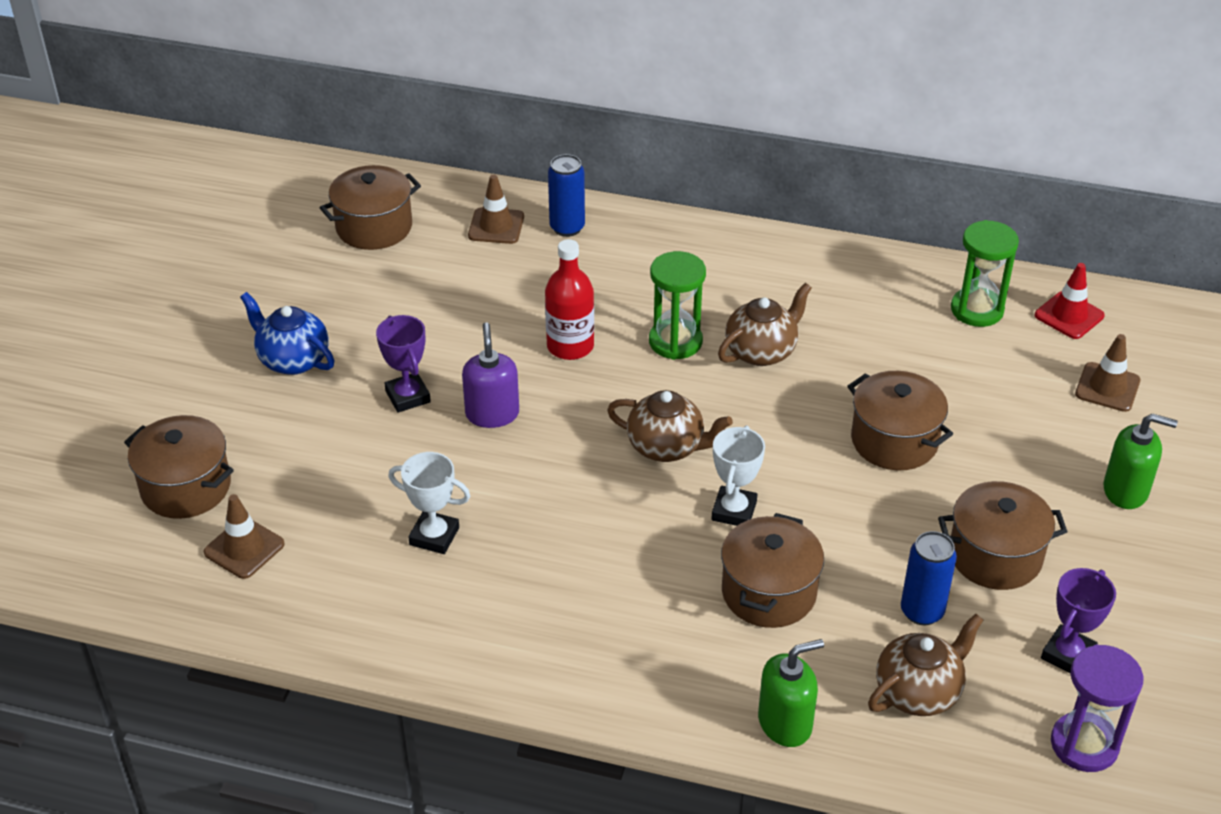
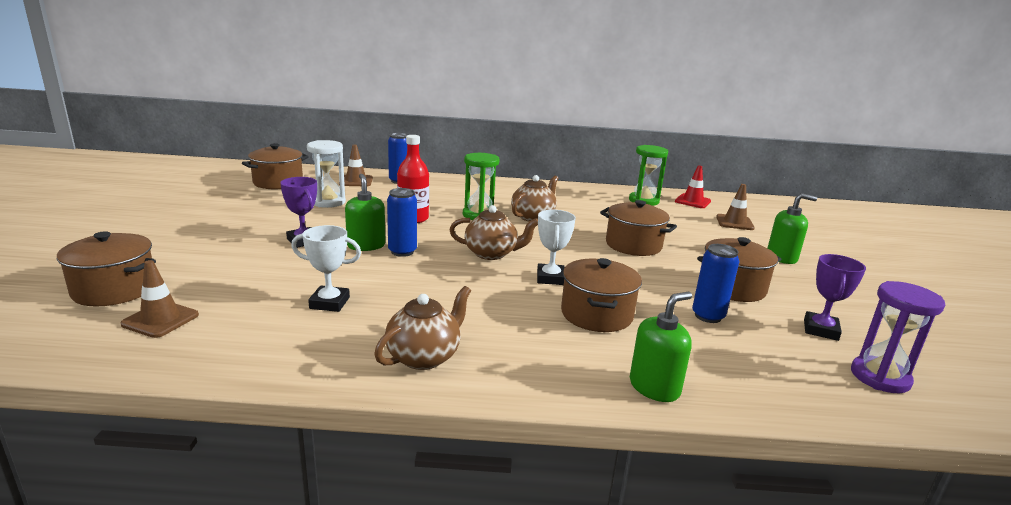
camera: 15 degrees left, 20 degrees down
blue teapot [240,292,335,375] -> none
purple soap dispenser [462,322,519,428] -> green soap dispenser [345,174,386,251]
brown teapot [868,614,983,716] -> brown teapot moved to [374,286,471,370]
none -> white hourglass [307,140,346,208]
none -> blue can [387,188,417,257]

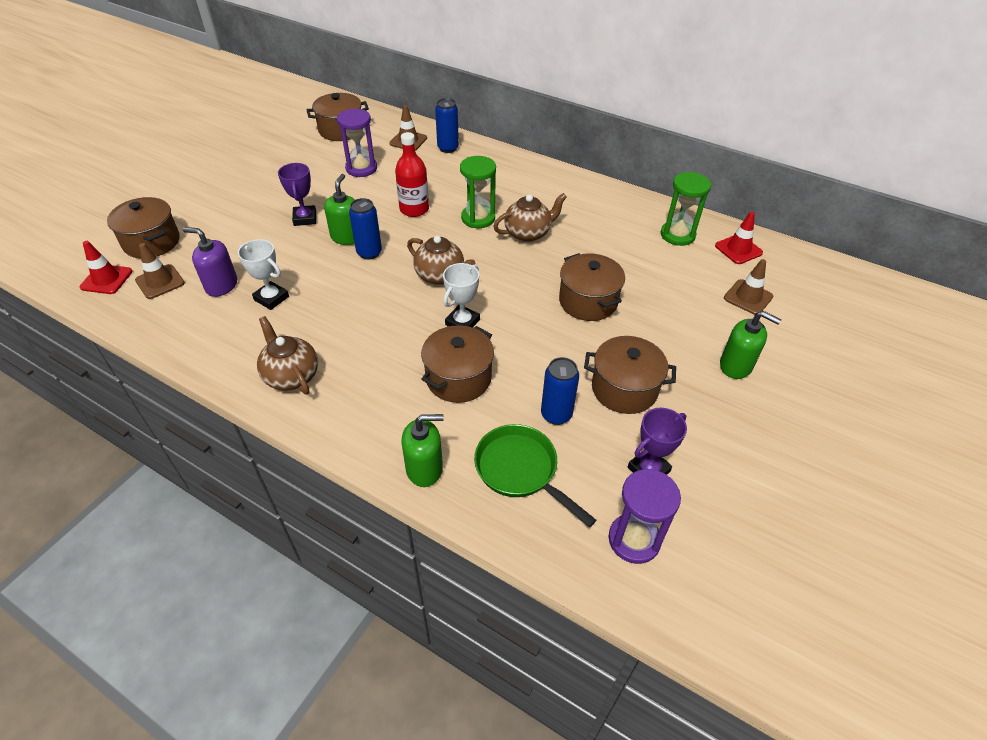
camera: 30 degrees right, 25 degrees up
white hourglass [307,140,346,208] -> purple hourglass [337,108,377,177]
brown teapot [374,286,471,370] -> brown teapot turned 105 degrees counterclockwise [257,316,318,394]
none -> red traffic cone [80,241,132,294]
none -> purple soap dispenser [183,227,237,297]
none -> green pan [474,424,596,527]

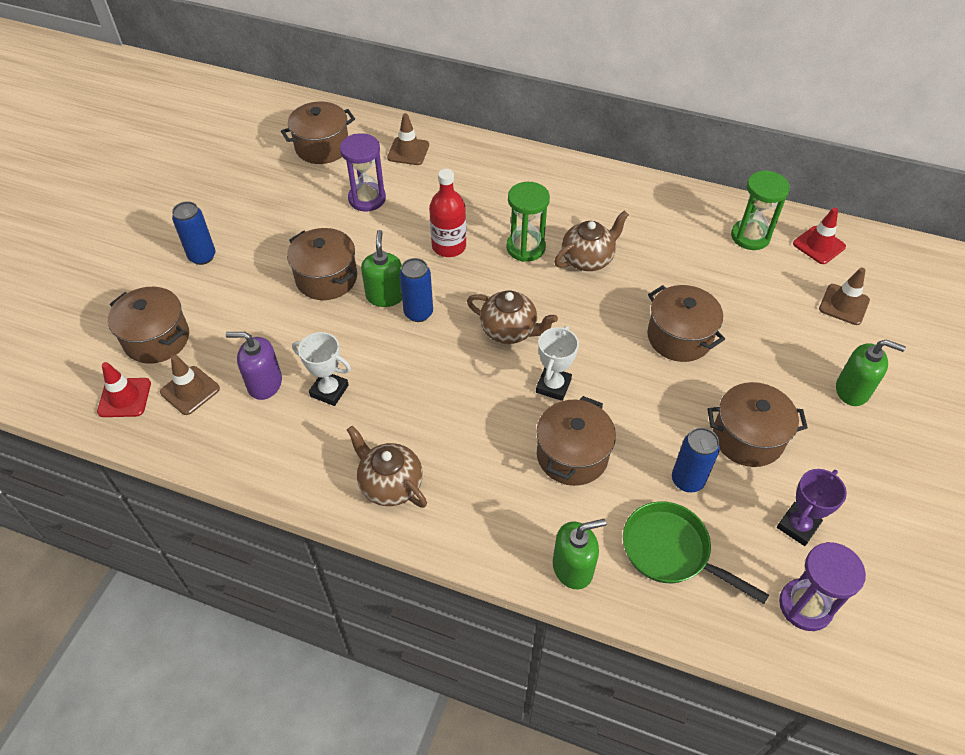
camera: 10 degrees left, 5 degrees up
purple trophy [278,163,316,226] -> brown pot [287,228,357,300]
blue can [435,98,459,153] -> blue can moved to [172,201,215,265]

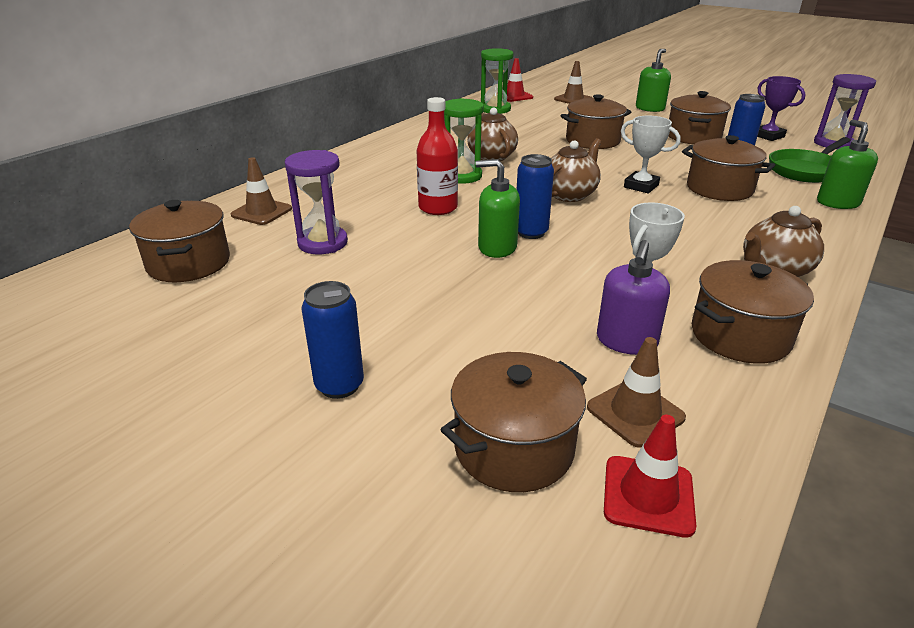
camera: 75 degrees left, 20 degrees down
brown pot [287,228,357,300] -> brown pot moved to [692,260,814,364]

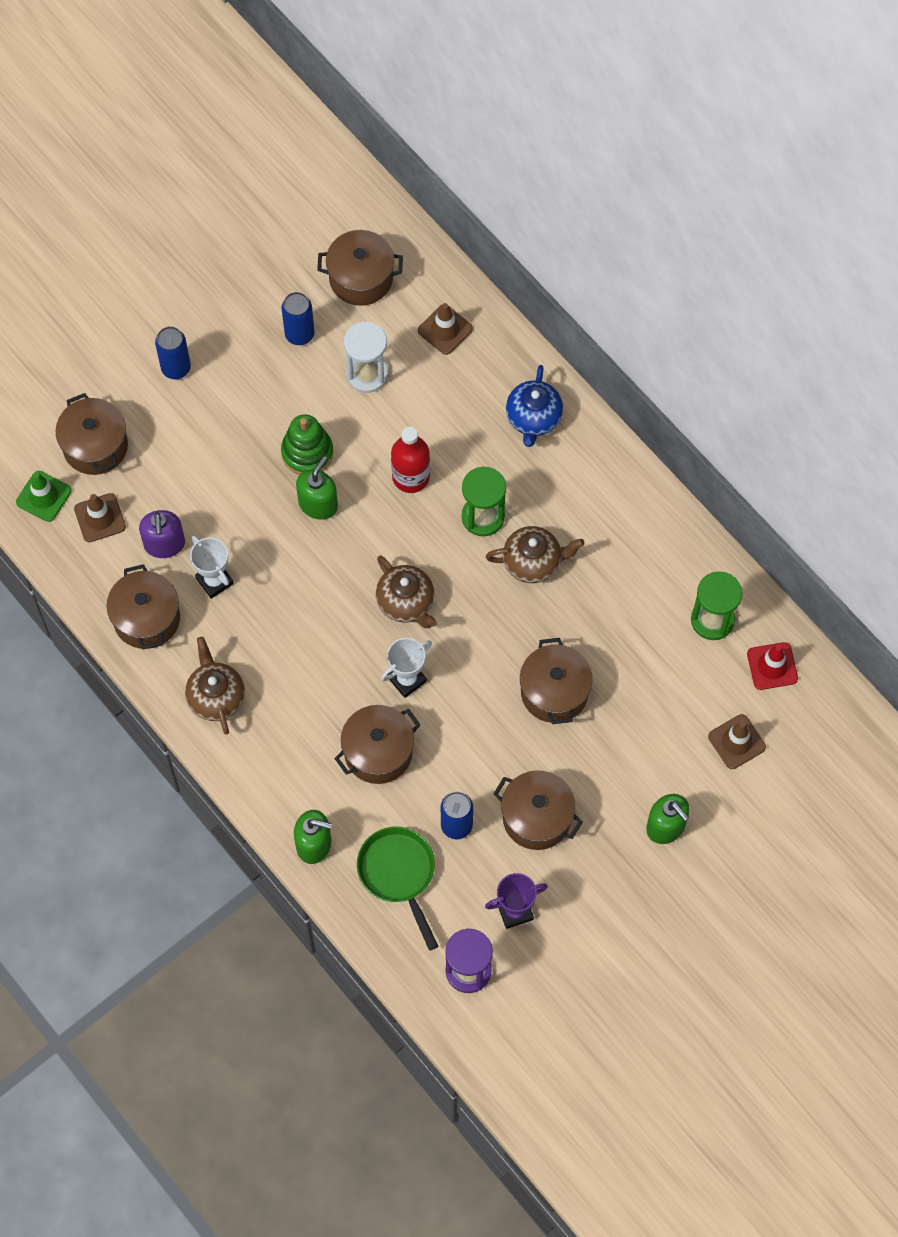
camera: 105 degrees right, 35 degrees up
purple hourglass [285,150,348,254] -> white hourglass [344,321,388,393]
blue can [517,154,554,239] -> blue can moved to [281,292,315,345]
purple soap dispenser [597,240,670,355] -> purple soap dispenser turned 135 degrees counterclockwise [139,510,185,558]
red traffic cone [604,415,696,538] -> green traffic cone [16,471,72,522]
none -> green stacking toy [281,414,333,475]
none -> blue teapot [506,365,563,447]

